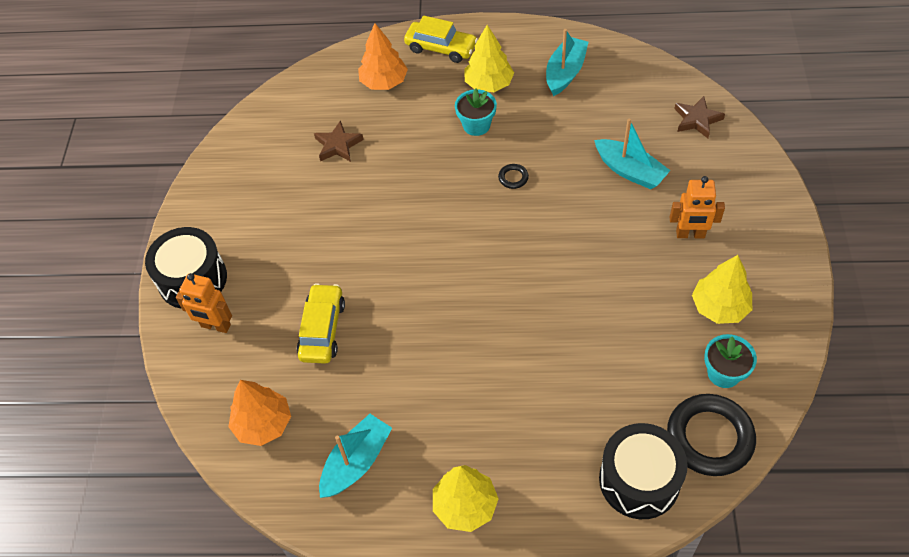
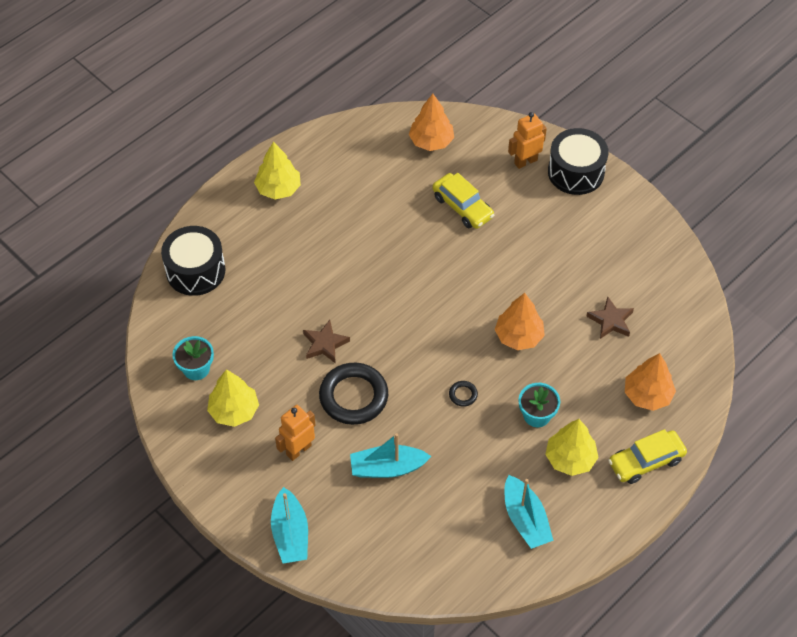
camera: 130 degrees right, 0 degrees up
turquoise boat [319,414,392,498] -> turquoise boat moved to [271,487,308,564]
black ring [667,394,756,476] -> black ring moved to [319,363,388,425]
brown star [674,96,725,138] -> brown star moved to [303,320,350,364]
none -> orange tree [495,293,545,350]

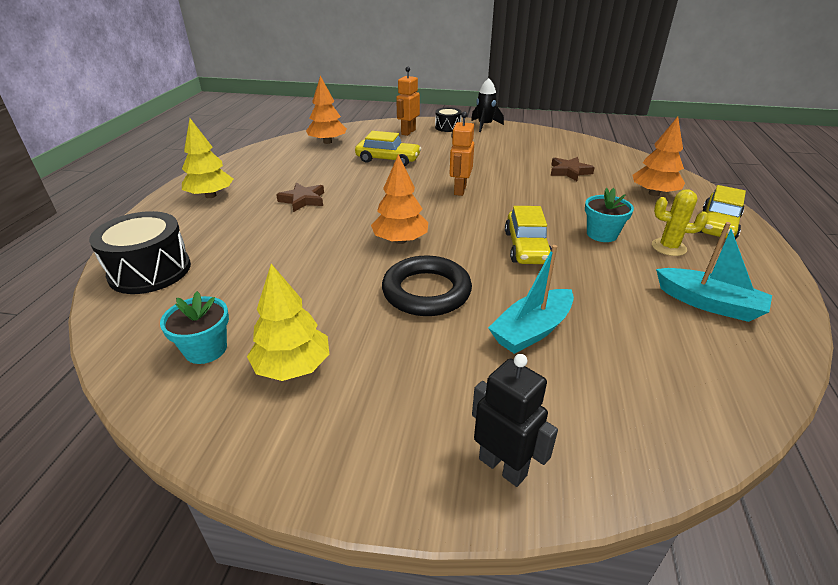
camera: 35 degrees left, 20 degrees down
turquoise boat [271,487,308,564] -> black robot [472,354,558,487]
orange robot [275,405,315,461] -> orange robot moved to [450,111,474,196]
brown star [303,320,350,364] -> brown star moved to [276,183,324,212]
black ring [449,381,478,407] -> yellow car [505,206,552,264]
orange tree [495,293,545,350] -> orange tree moved to [371,154,428,244]
yellow tree [545,419,599,476] -> yellow cactus [652,189,708,256]
black drum [548,128,609,195] -> black drum [435,107,462,132], size x0.56
none -> black rocket [471,78,504,132]

